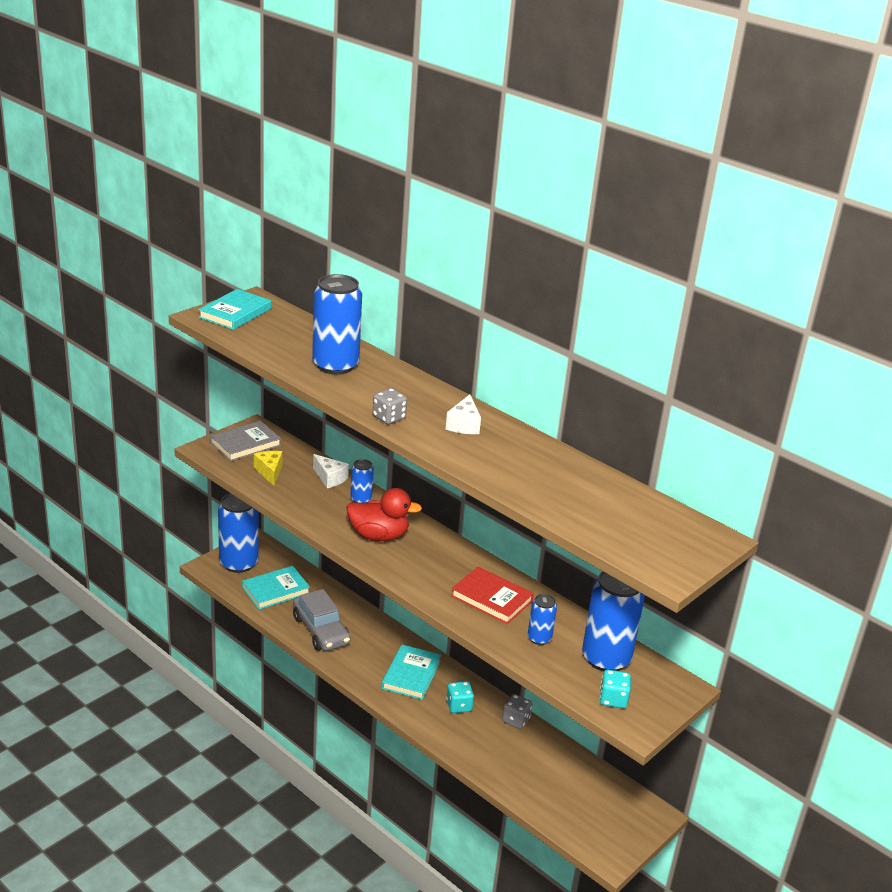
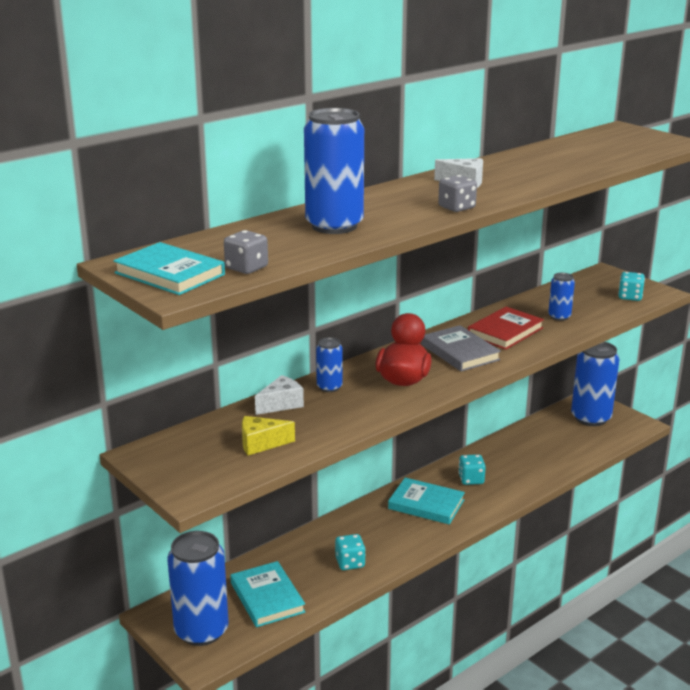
camera: 80 degrees left, 5 degrees down
grey book [210,421,281,461] -> grey book moved to [421,325,501,372]
grey car [293,589,351,651] -> turquoise dice [335,534,366,570]
grey dice [502,694,532,729] -> grey dice moved to [224,230,268,274]
blue can [582,571,645,671] -> blue can moved to [571,342,620,426]

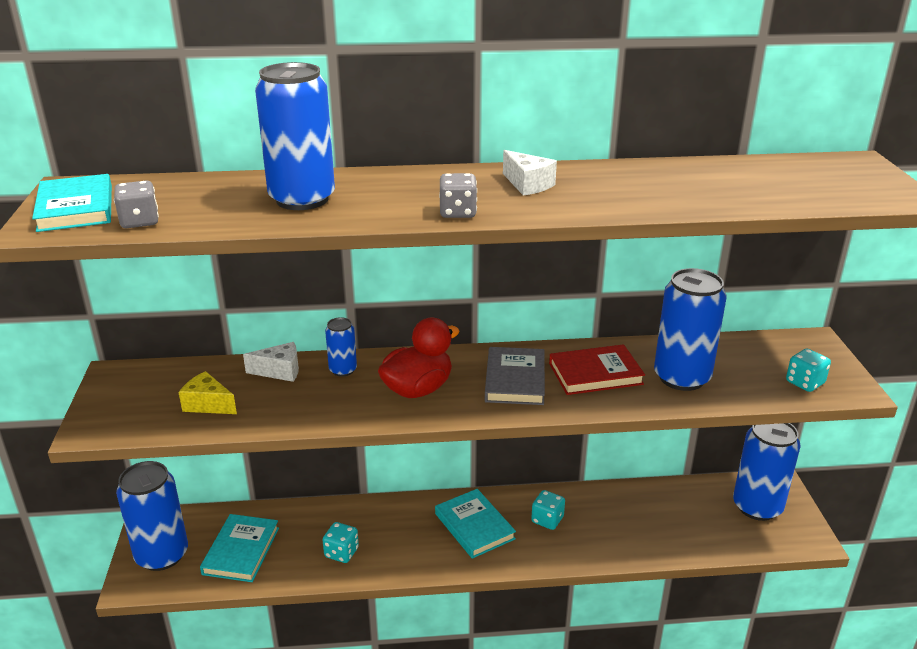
camera: 35 degrees right, 5 degrees up
blue can [548,273,575,321] -> blue can [654,268,727,391], size x2.01

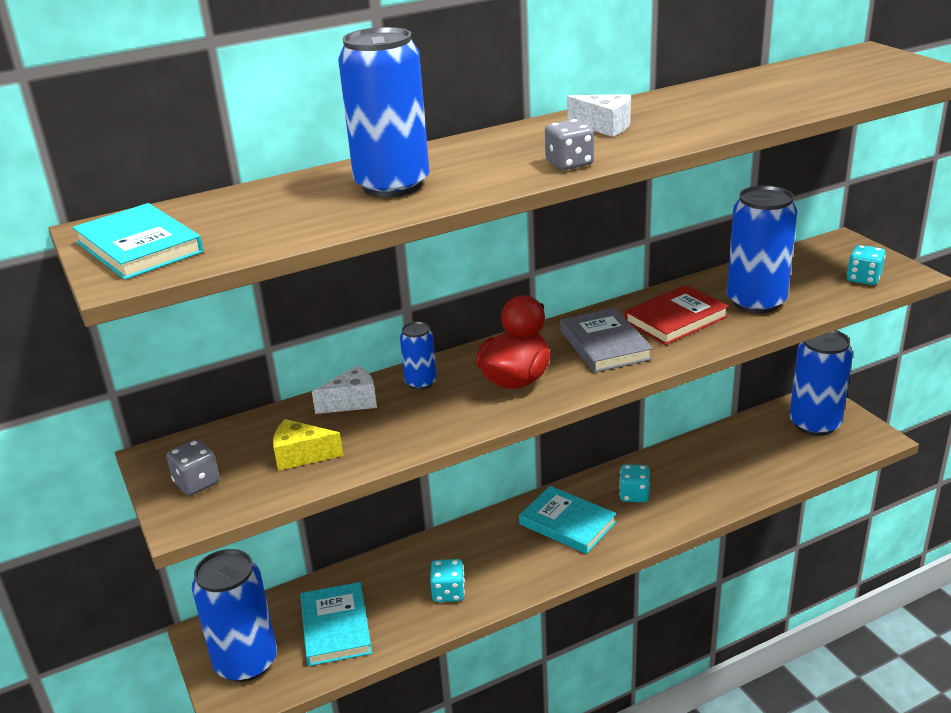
camera: 20 degrees left, 0 degrees up
grey dice [114,181,159,228] -> grey dice moved to [166,439,220,496]

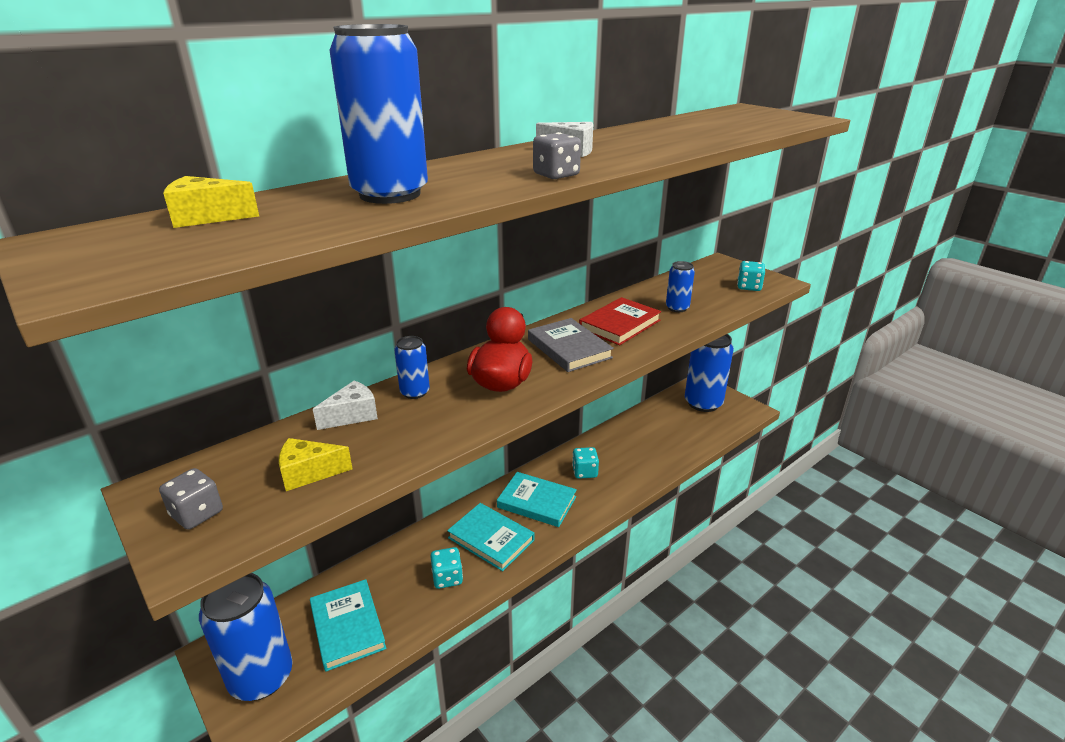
camera: 15 degrees left, 0 degrees up
turquoise book [73,203,204,280] -> turquoise book moved to [447,503,534,571]
blue can [727,185,797,314] -> blue can [666,261,695,312], size x0.50
none -> yellow cheese [163,176,259,228]

